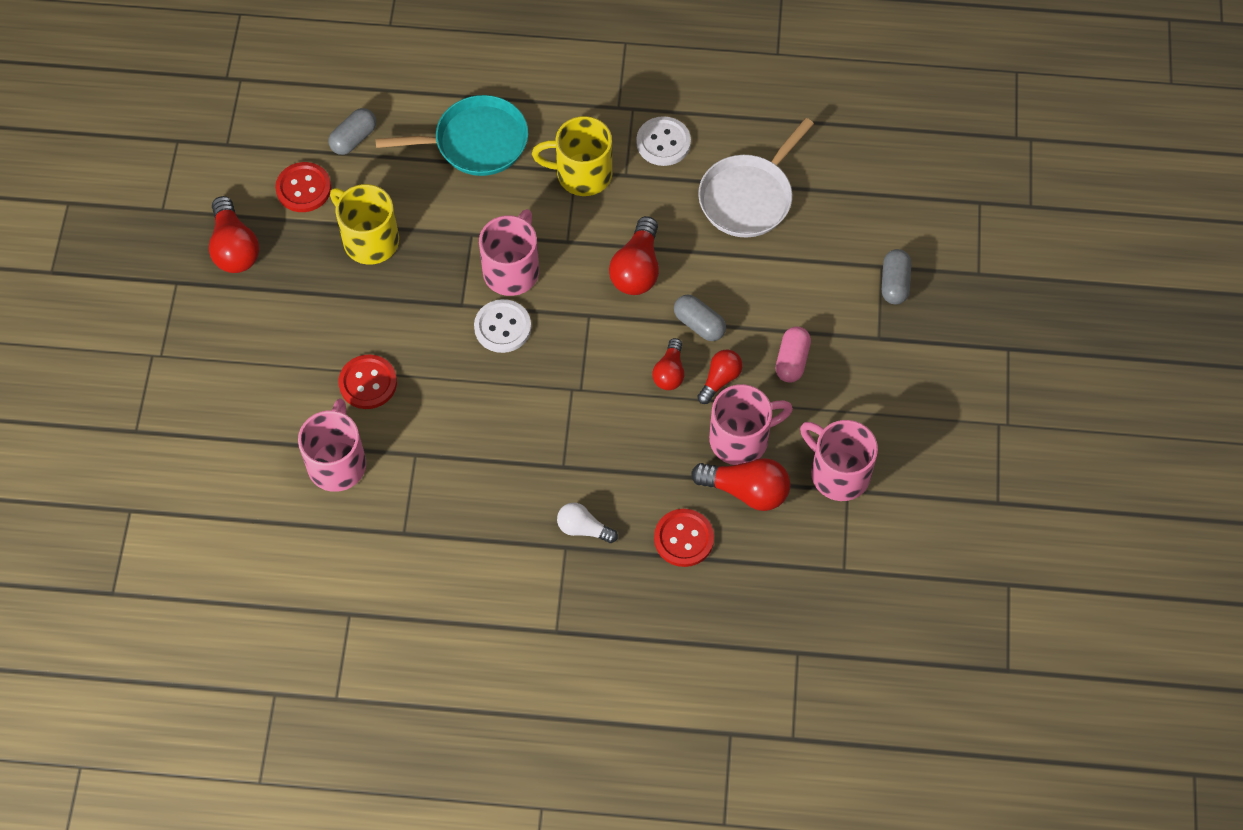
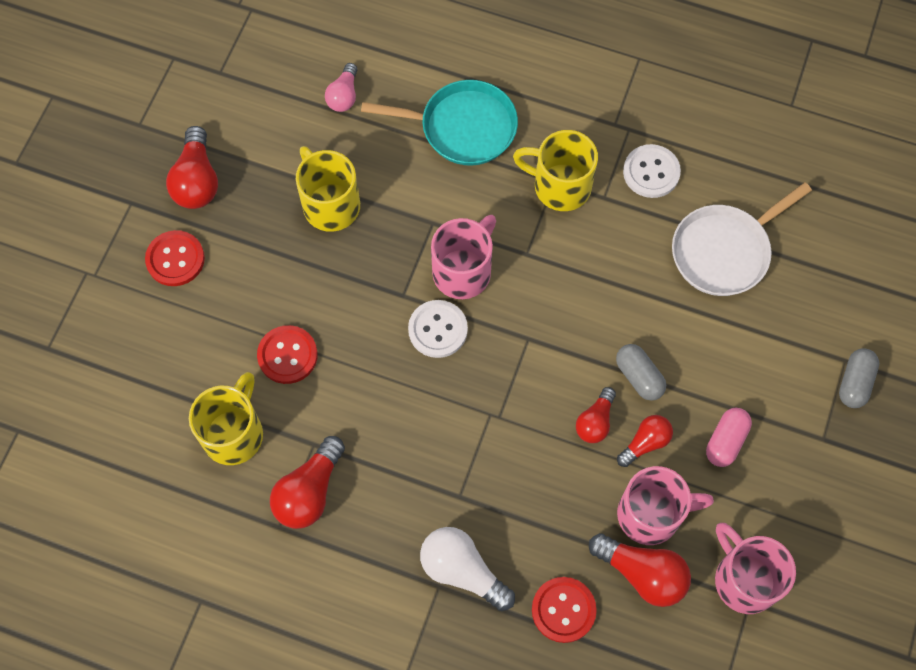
camera: 15 degrees right, 5 degrees up
red button [275,162,331,212] -> red button moved to [145,230,205,286]
pink mug [298,398,366,492] -> yellow mug [189,372,263,465]
grey capsule [329,108,376,155] -> pink light bulb [325,63,358,112]
white light bulb [557,502,618,543] -> white light bulb [420,527,515,611], size x1.59
red light bulb [609,216,659,295] -> red light bulb moved to [270,436,345,529]

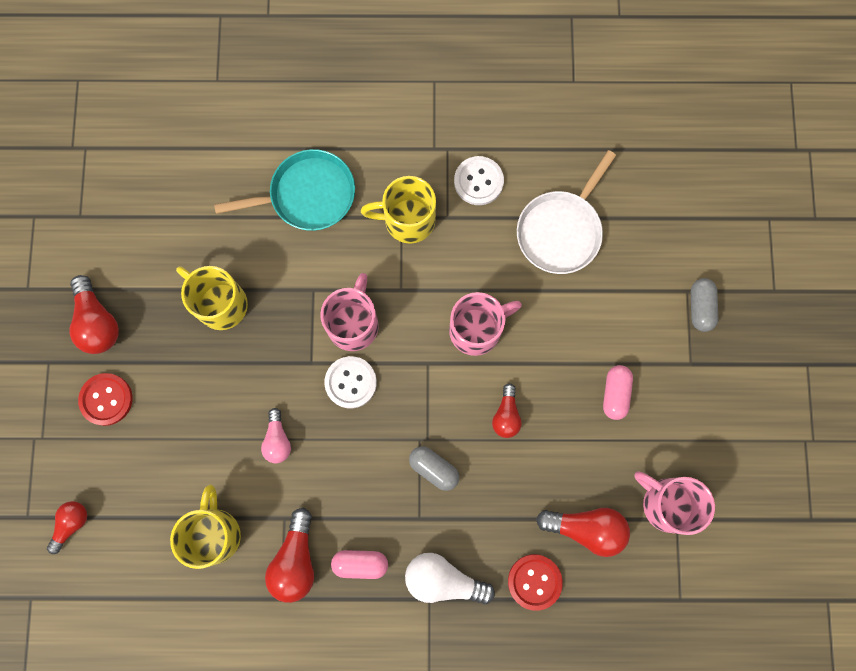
camera: 20 degrees left, 10 degrees up
red button [257,325,318,384] -> none
pink light bulb [325,63,358,112] -> pink light bulb moved to [261,408,291,463]
grey capsule [616,344,666,401] -> grey capsule moved to [409,446,459,491]
red light bulb [617,415,673,467] -> red light bulb moved to [47,501,87,554]
pink mug [617,466,714,545] -> pink mug moved to [449,292,522,356]
none -> pink capsule [331,550,388,579]

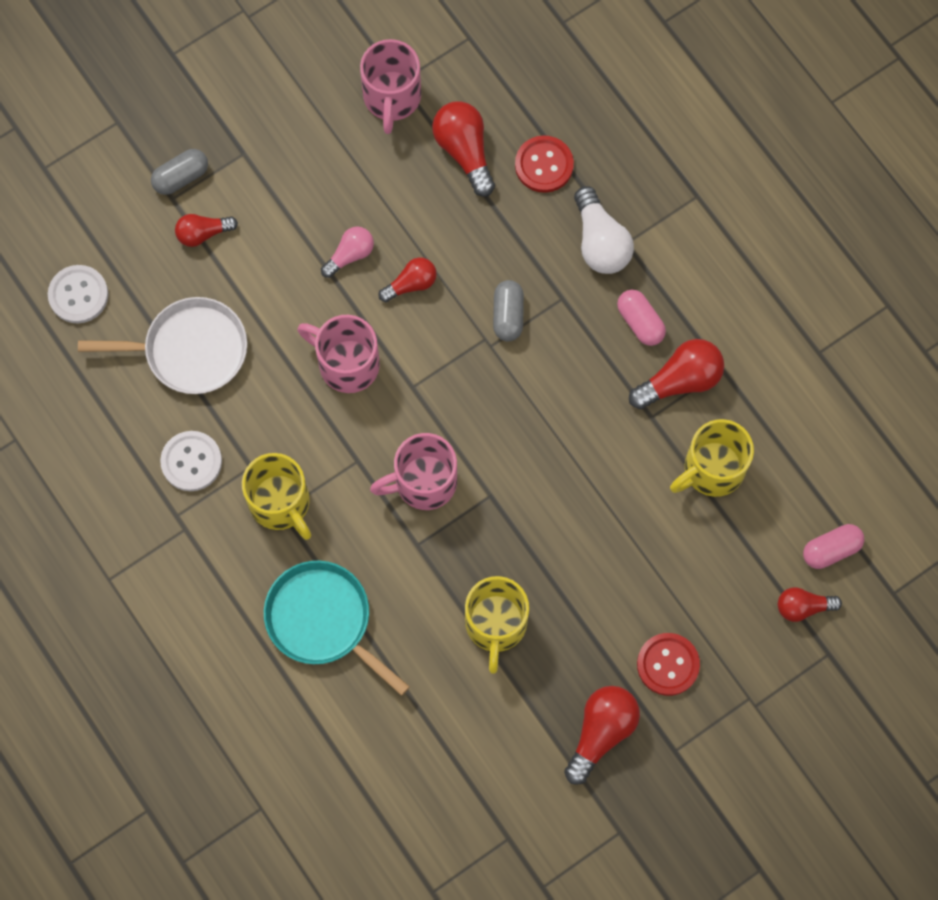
camera: 125 degrees left, 5 degrees down
pink light bulb [261,408,291,463] -> pink light bulb moved to [321,227,374,278]
white button [324,356,377,409] -> white button moved to [48,265,108,323]
pink capsule [603,365,633,420] -> pink capsule moved to [803,524,864,569]
none -> red light bulb [175,214,238,247]

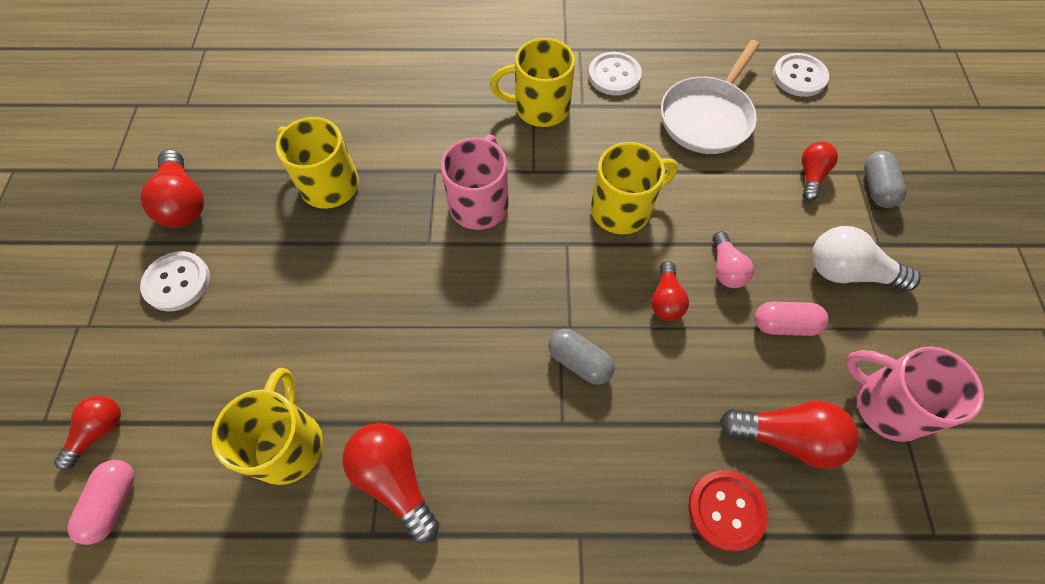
camera: 125 degrees right, 10 degrees down
turquoise pan [264,561,410,696] -> none
pink mug [297,315,380,393] -> yellow mug [591,142,678,234]
white light bulb [574,186,634,274] -> white light bulb moved to [812,226,921,292]
pink capsule [617,290,666,346] -> pink capsule moved to [755,301,829,336]
red light bulb [629,339,724,409] -> red light bulb turned 135 degrees clockwise [342,423,439,544]
red button [637,633,700,696] -> white button [140,251,210,311]

